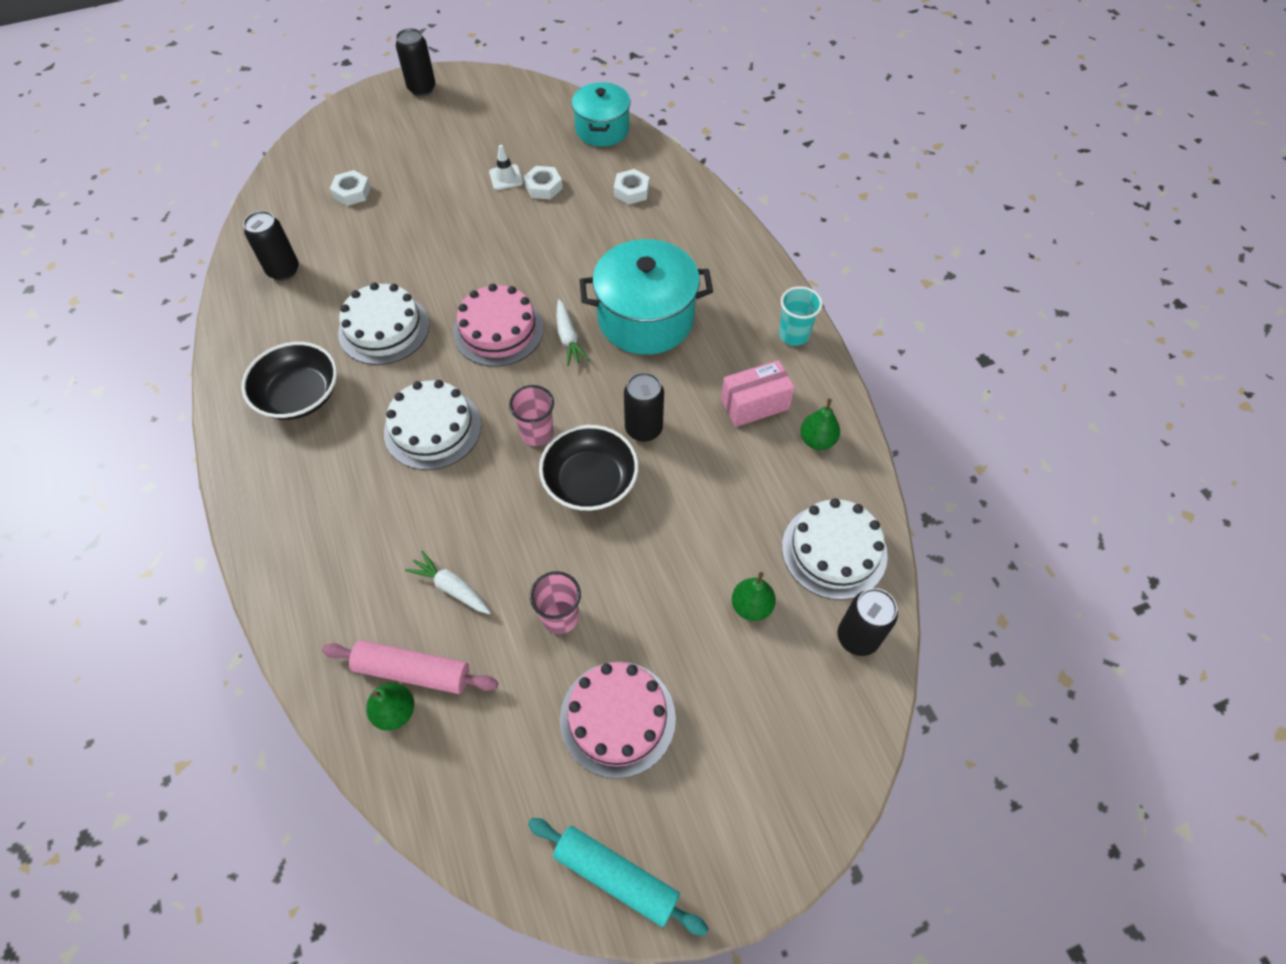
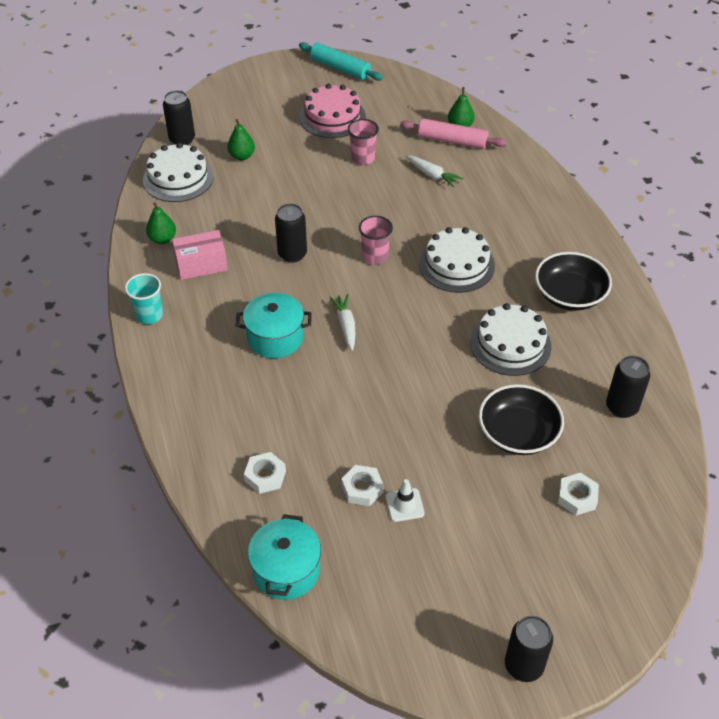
camera: 175 degrees left, 10 degrees down
pink cake [453,284,544,367] -> none
black bowl [539,425,639,511] -> black bowl moved to [479,384,564,455]
turquoise pot [580,239,713,355] -> turquoise pot [236,293,312,358], size x0.65

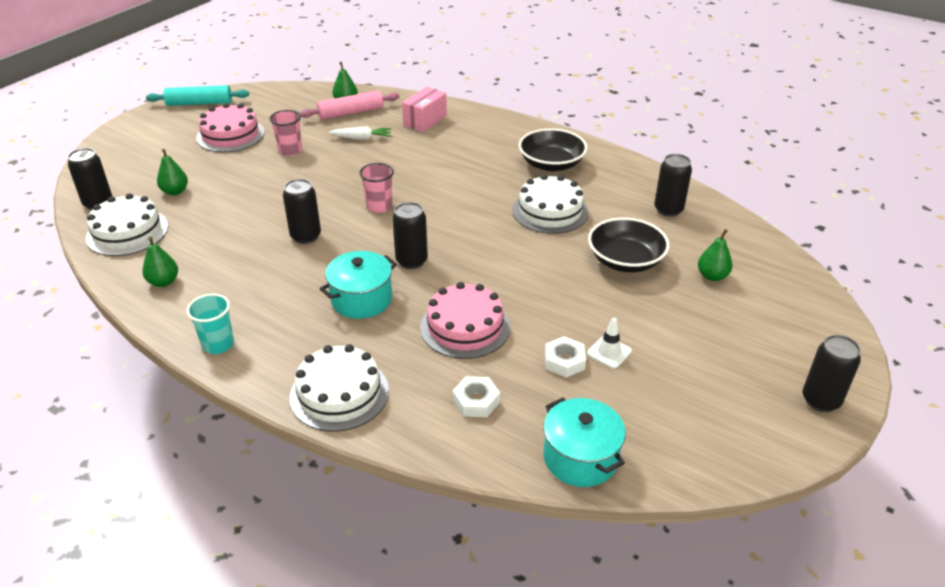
camera: 40 degrees left, 10 degrees down
pink box [172,230,228,280] -> pink box moved to [402,87,447,132]
white carrot [329,294,355,351] -> black can [392,202,428,269]
white cake [419,227,495,293] -> white cake moved to [290,344,389,432]
white nut [558,473,599,515] -> green pear [698,229,733,281]
none -> pink cake [420,282,510,359]

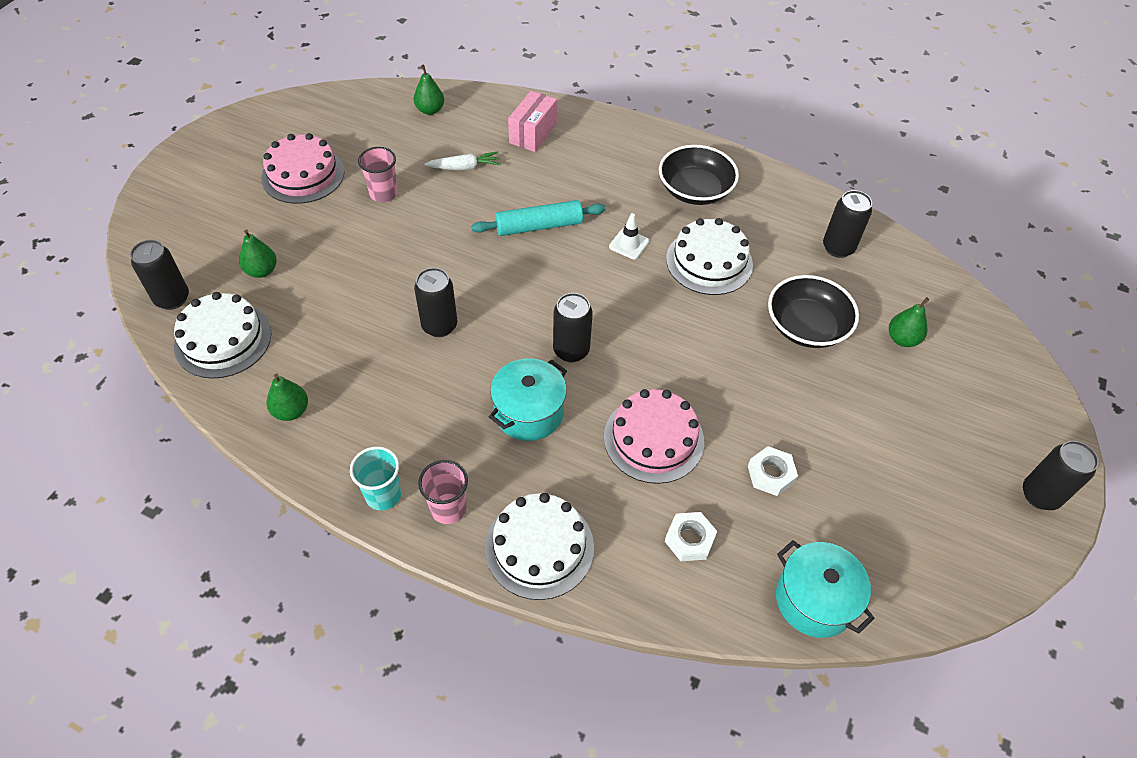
camera: 10 degrees left, 15 degrees up
turquoise rolling pin [146,85,249,106] -> turquoise rolling pin moved to [471,200,606,236]
pink rolling pin [300,90,399,120] -> none
pink cup [359,163,394,213] -> pink cup moved to [418,460,468,524]
white traffic cone [587,318,632,369] -> white traffic cone moved to [609,213,649,260]

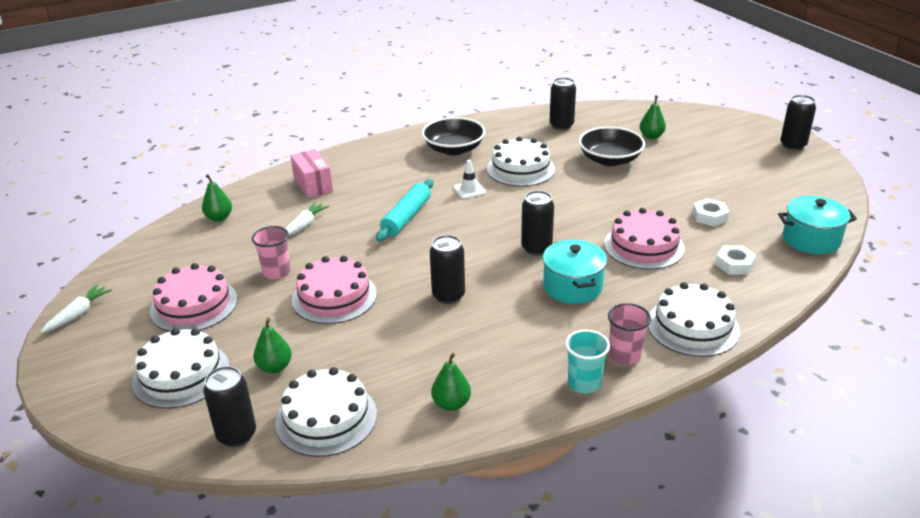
camera: 50 degrees left, 20 degrees down
none -> white carrot [41,284,112,333]
none -> white cake [132,328,229,409]
none -> pink cake [292,256,377,324]

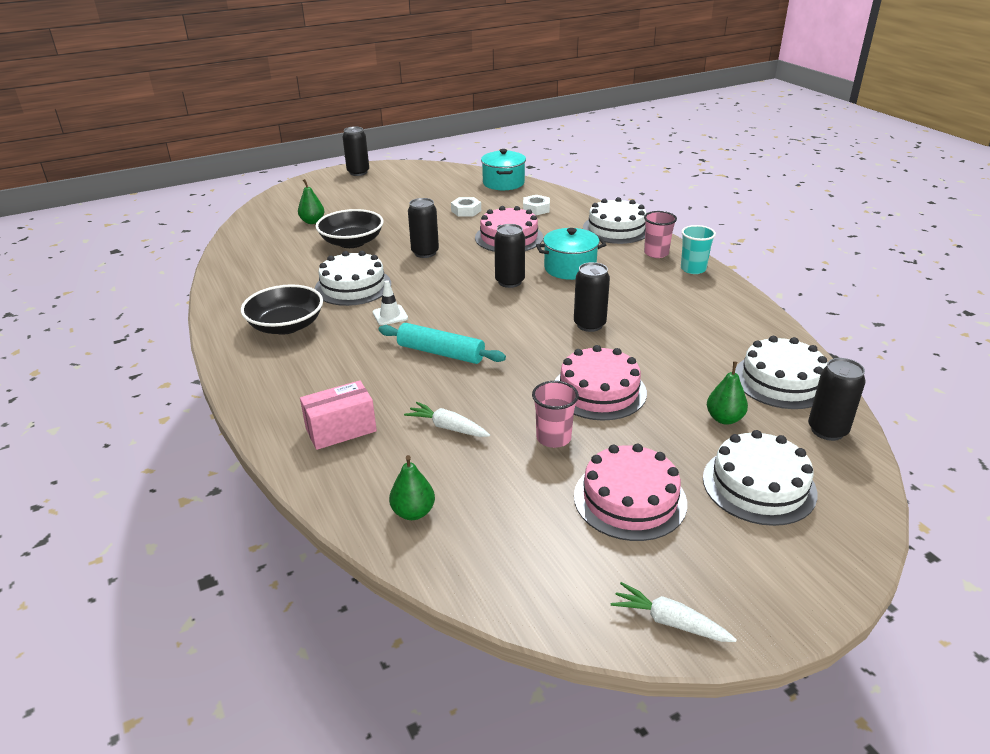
camera: 90 degrees left, 0 degrees up
green pear [431,352,471,411] -> none
black can [550,77,576,130] -> black can moved to [408,198,439,258]

